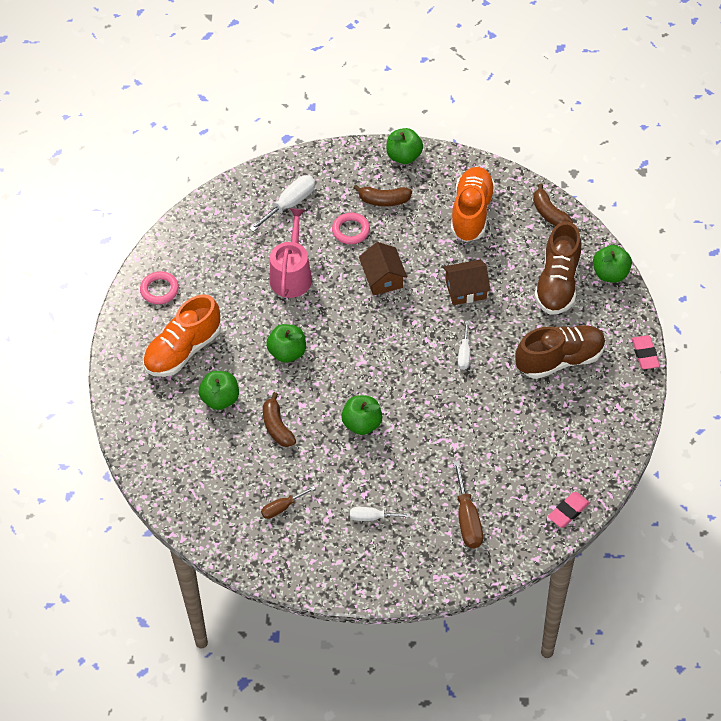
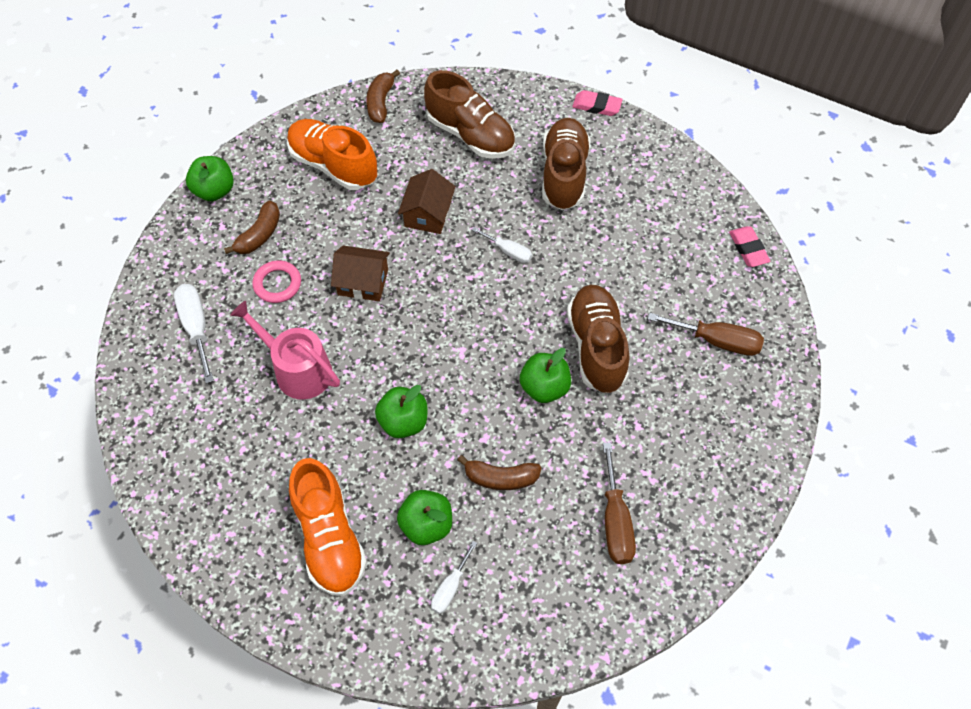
camera: 65 degrees left, 5 degrees up
pink ring [140,271,179,304] -> none
brown screwdriver [261,486,316,519] -> brown screwdriver [603,442,636,564], size x1.61
white screwdriver [350,507,410,521] -> white screwdriver moved to [431,541,477,614]
brown banana [533,183,573,226] -> brown banana turned 105 degrees clockwise [366,70,400,123]
green apple [593,245,632,282] -> none
none -> brown shoe [567,285,630,393]

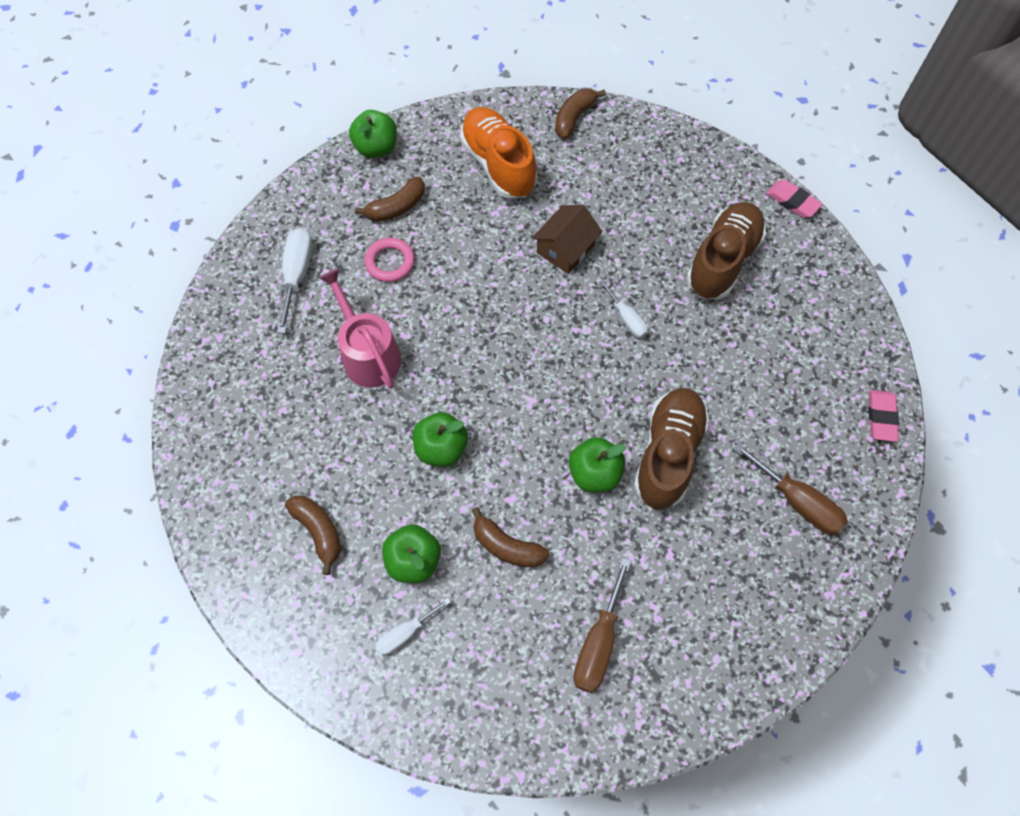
camera: 25 degrees right, 5 degrees up
orange shoe [289,458,367,596] -> brown banana [285,495,341,575]
brown house [331,245,390,301] -> none
brown shoe [424,70,515,159] -> none

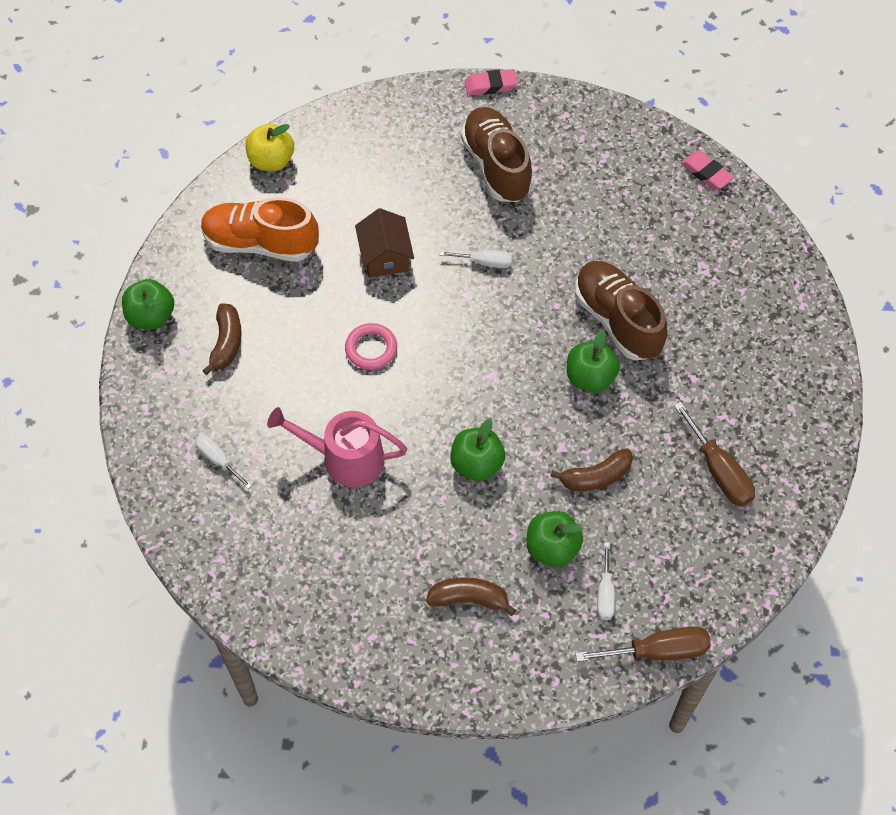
camera: 50 degrees left, 5 degrees down
white screwdriver [277,228,313,334] -> white screwdriver [195,434,252,489], size x0.62
pink ring [364,238,415,282] -> pink ring moved to [345,323,397,370]
brown banana [555,88,606,139] -> yellow apple [245,123,294,171]
brown screwdriver [733,442,848,535] -> brown screwdriver moved to [575,626,711,662]

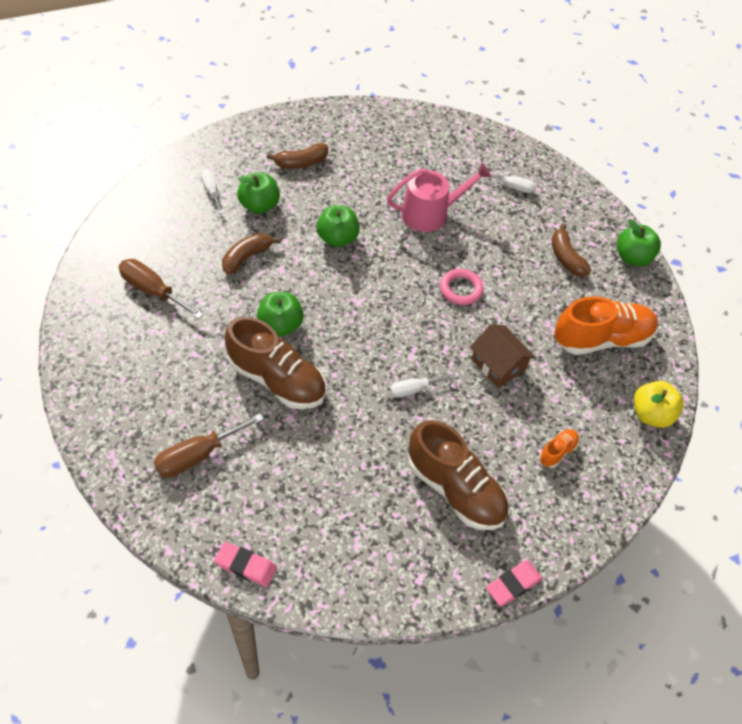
camera: 150 degrees right, 5 degrees down
brown screwdriver [575,626,711,662] -> brown screwdriver moved to [153,413,264,478]
none -> orange shoe [539,429,579,468]

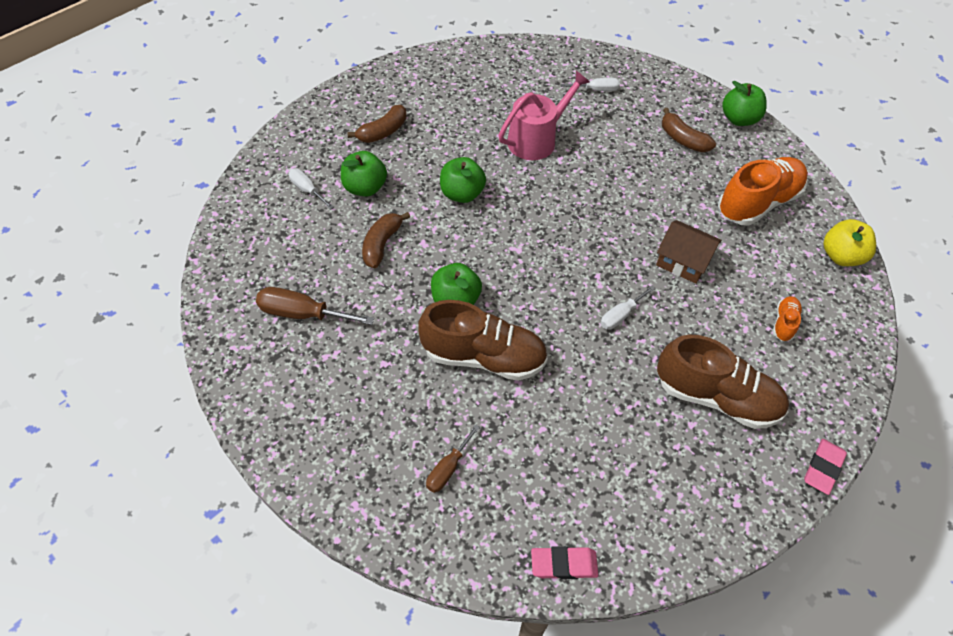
camera: 20 degrees left, 0 degrees up
brown screwdriver [153,413,264,478] -> brown screwdriver [426,424,480,493], size x0.62
pink ring [440,269,484,305] -> none

